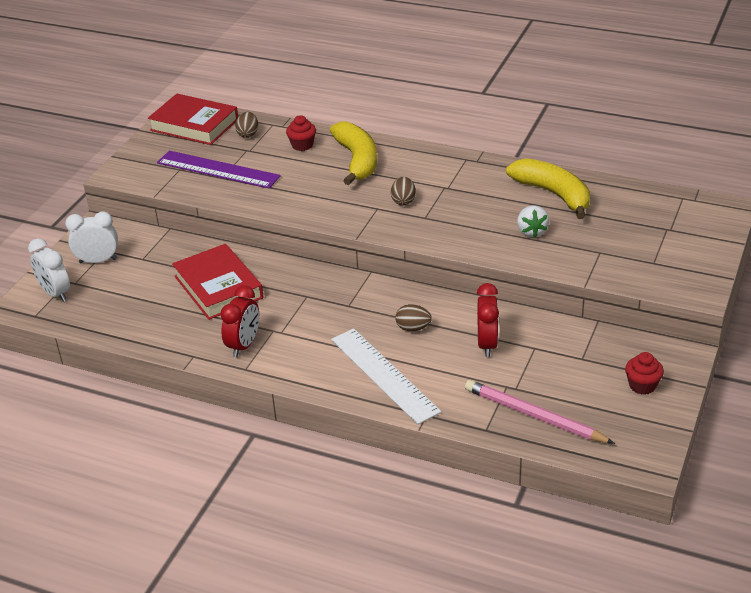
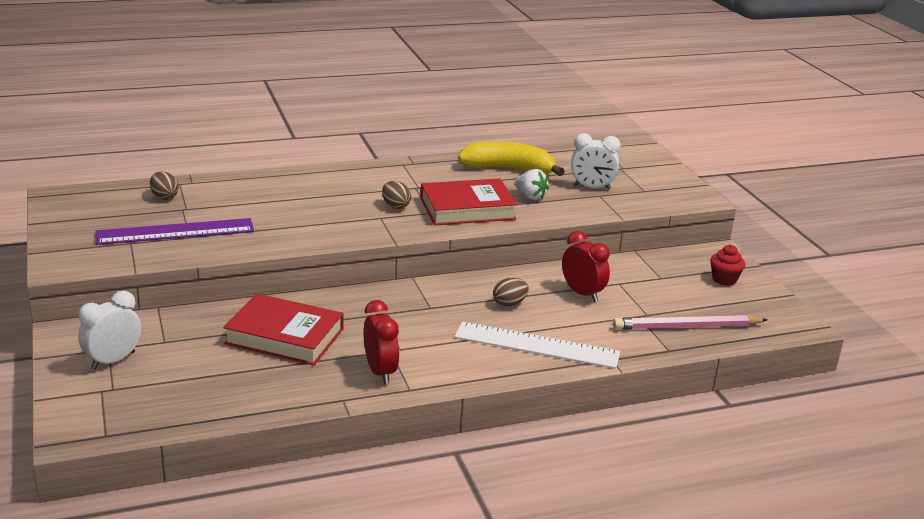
camera: 45 degrees left, 10 degrees down
white clock [28,238,70,302] -> white clock moved to [571,133,621,190]
red book [148,94,238,145] -> red book moved to [420,178,518,225]
red cupcake [286,115,316,151] -> none
yellow banana [330,121,377,185] -> none

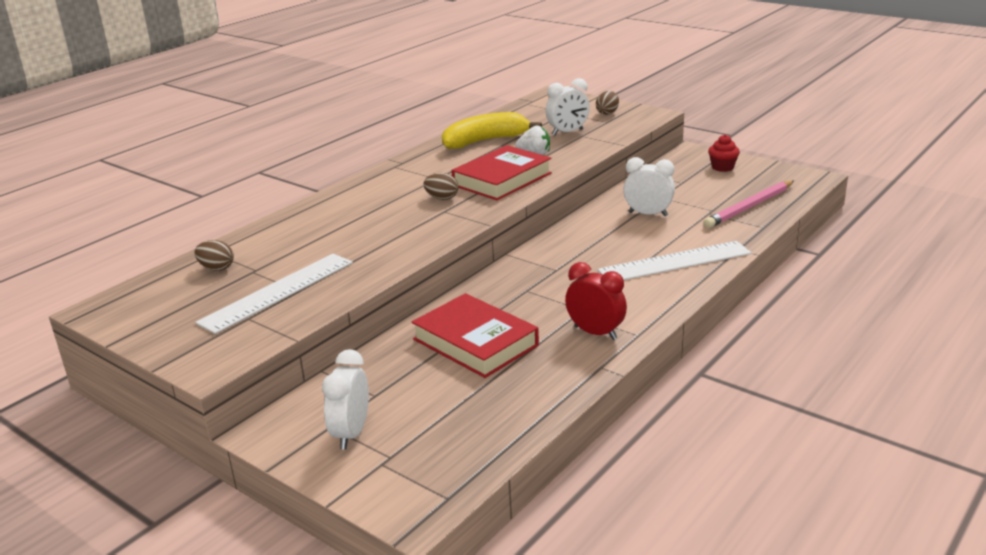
camera: 30 degrees left, 0 degrees up
purple ruler [96,218,254,245] -> white ruler [195,254,353,334]
red book [223,294,343,365] -> red book turned 60 degrees clockwise [411,293,539,378]
brown egg [493,278,529,307] -> brown egg moved to [596,91,619,115]
red clock [562,231,610,302] -> white clock [623,157,675,216]

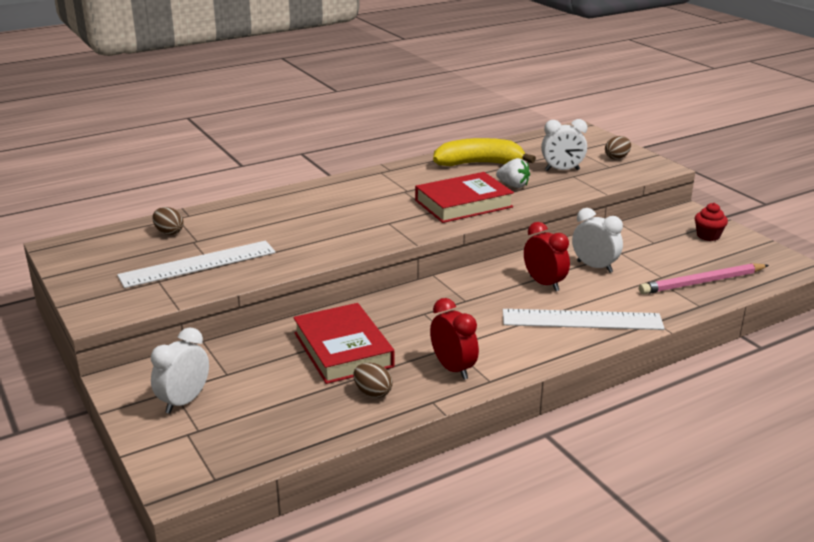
camera: 20 degrees right, 0 degrees up
brown egg [424,173,458,200] -> brown egg moved to [353,363,393,398]
none -> red clock [524,222,570,291]

